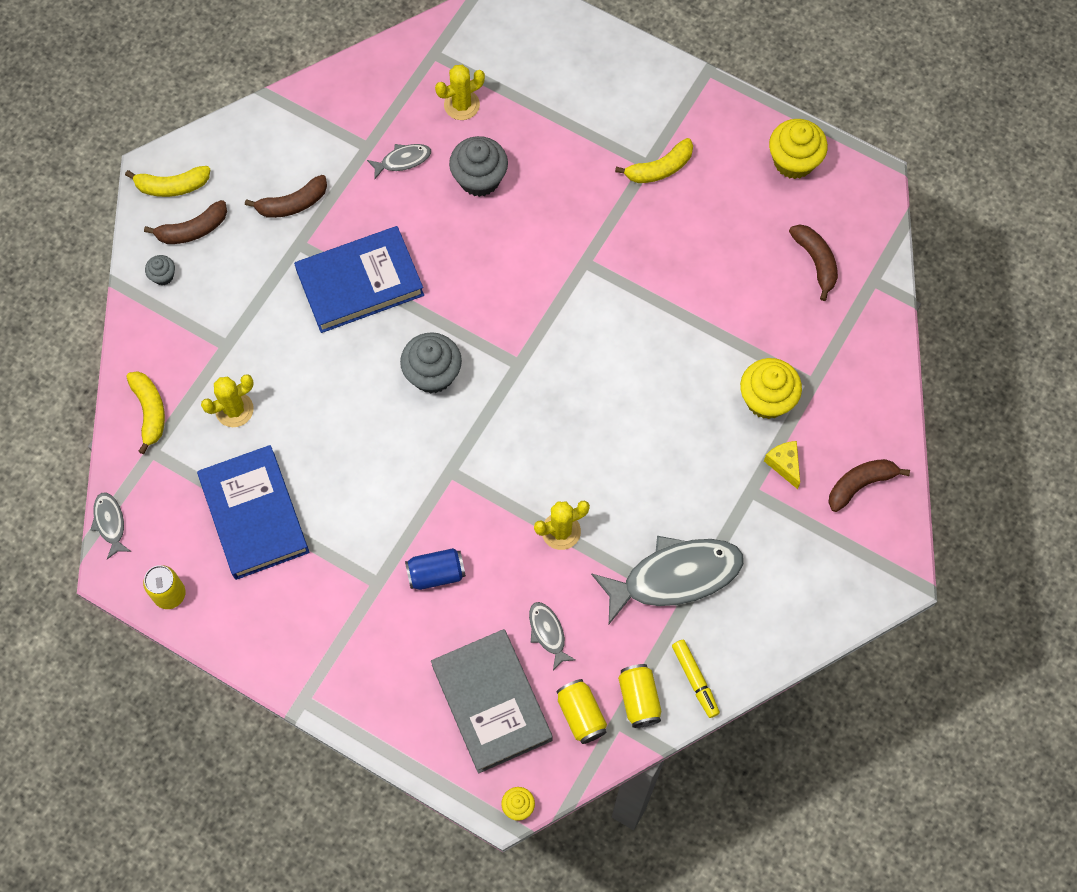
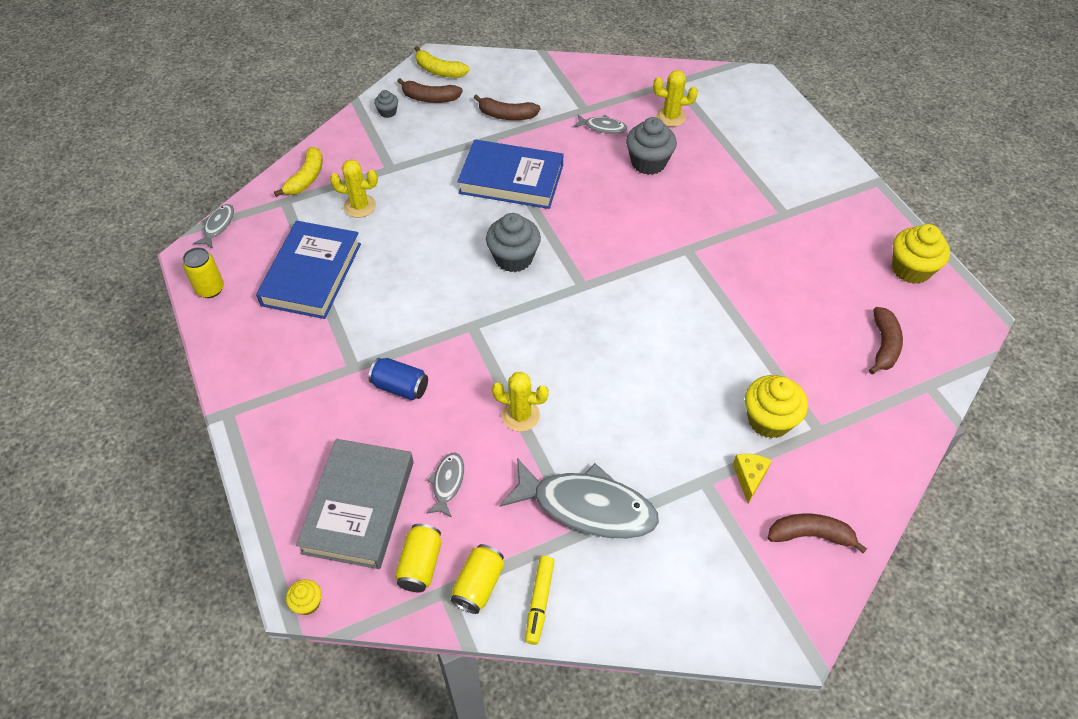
camera: 35 degrees right, 15 degrees down
yellow banana [615,138,693,183] -> none

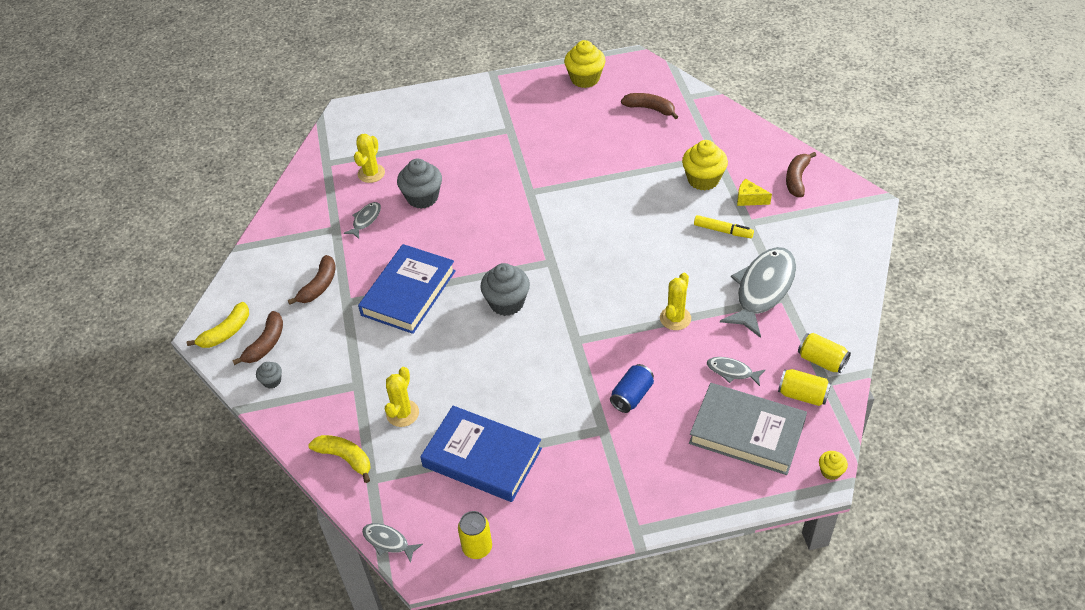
camera: 75 degrees left, 5 degrees down
yellow marker [525,556,554,645] -> yellow marker moved to [694,215,754,238]

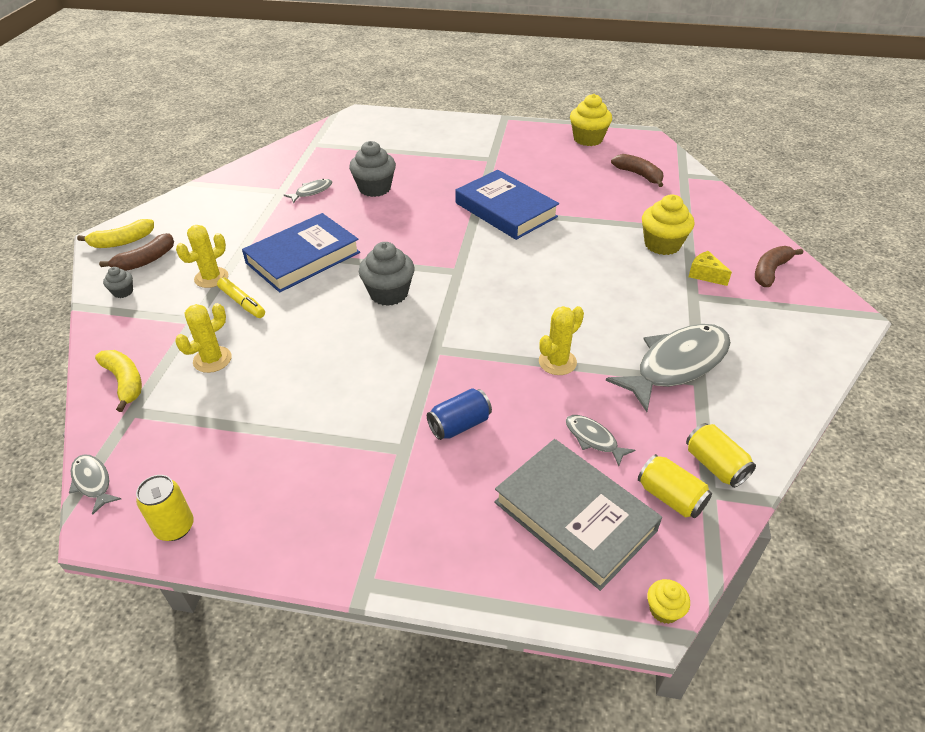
camera: 20 degrees right, 5 degrees down
brown banana [288,255,336,305] -> none
yellow cactus [354,134,385,183] -> yellow cactus moved to [176,225,228,288]
blue book [420,406,542,502] -> blue book moved to [455,170,559,240]
yellow marker [694,215,754,238] -> yellow marker moved to [217,278,265,318]

